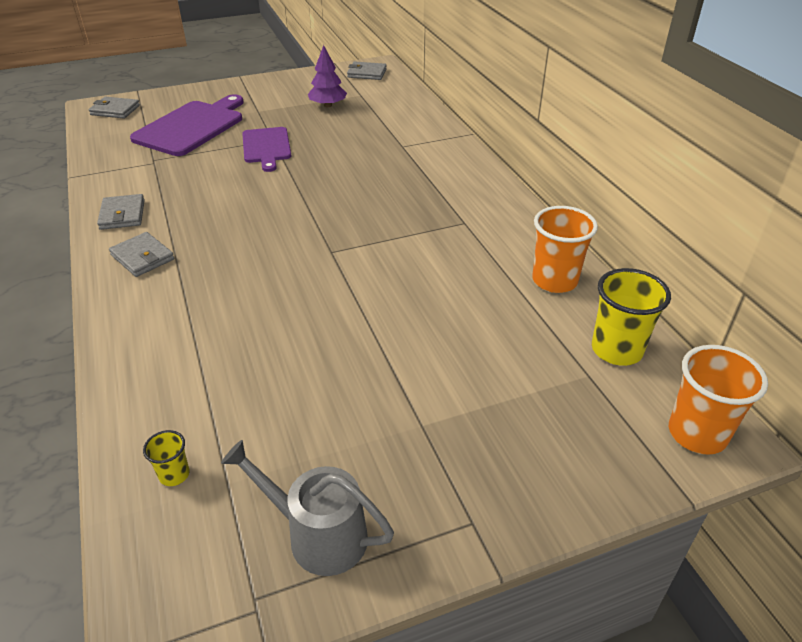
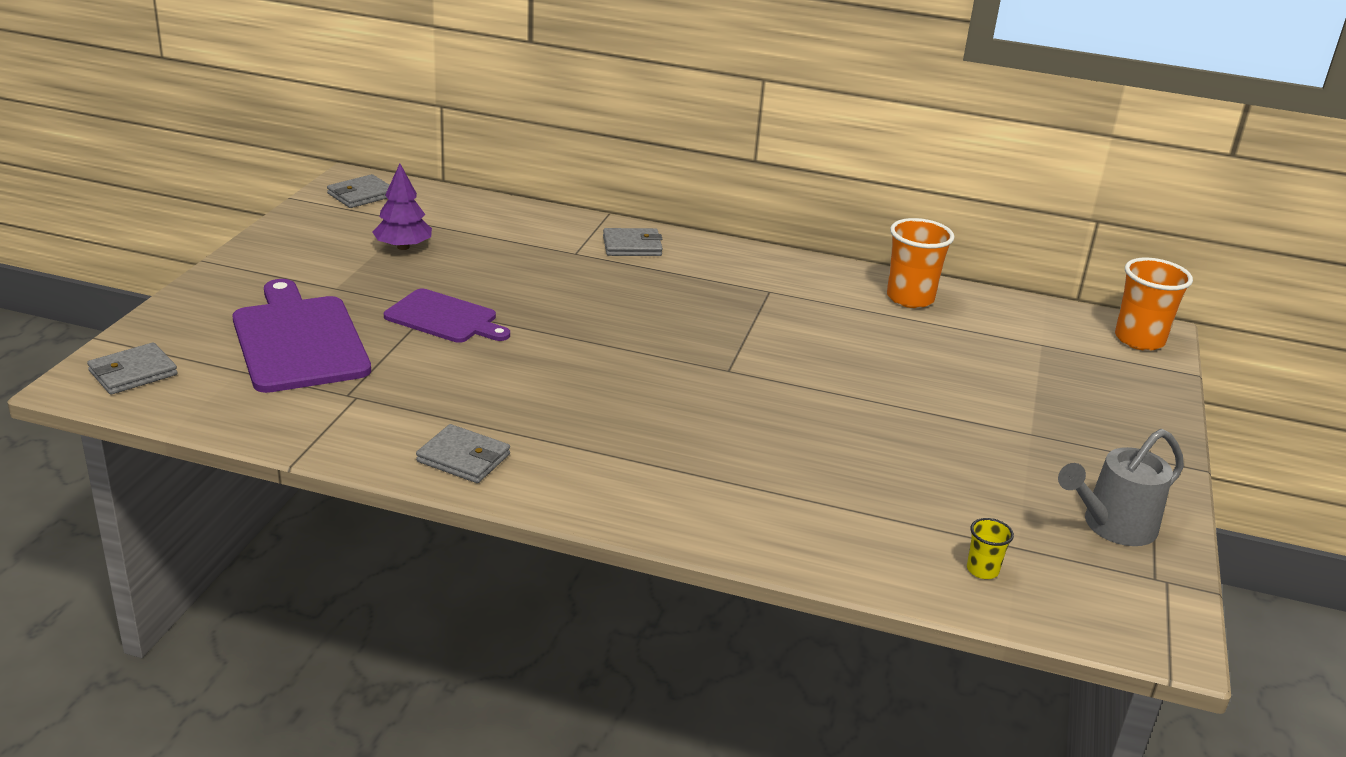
camera: 55 degrees left, 10 degrees down
grey wallet [109,232,174,277] -> grey wallet moved to [603,228,663,256]
yellow cup [592,268,671,366] -> none

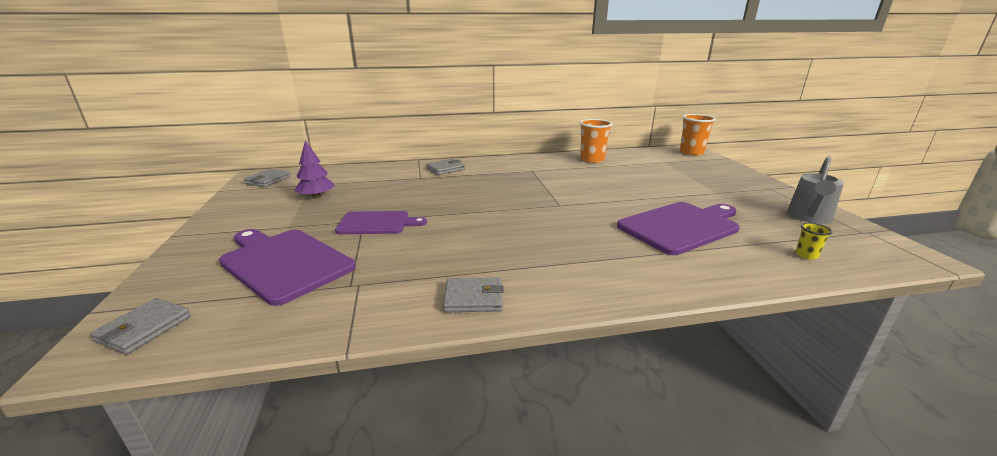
camera: 25 degrees left, 5 degrees down
none -> purple cutting board [617,202,740,255]

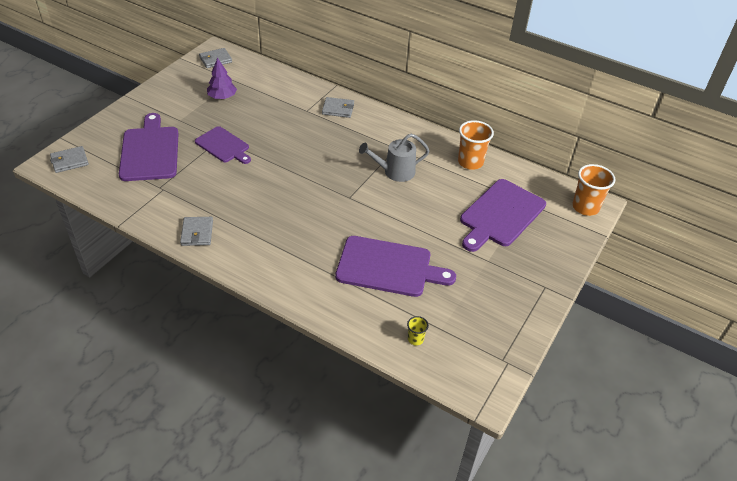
camera: 40 degrees right, 20 degrees up
grey wallet [443,277,504,312] -> grey wallet turned 45 degrees clockwise [180,217,213,246]
grey watering can [787,156,844,224] -> grey watering can moved to [359,134,430,182]
none -> purple cutting board [460,179,546,252]

